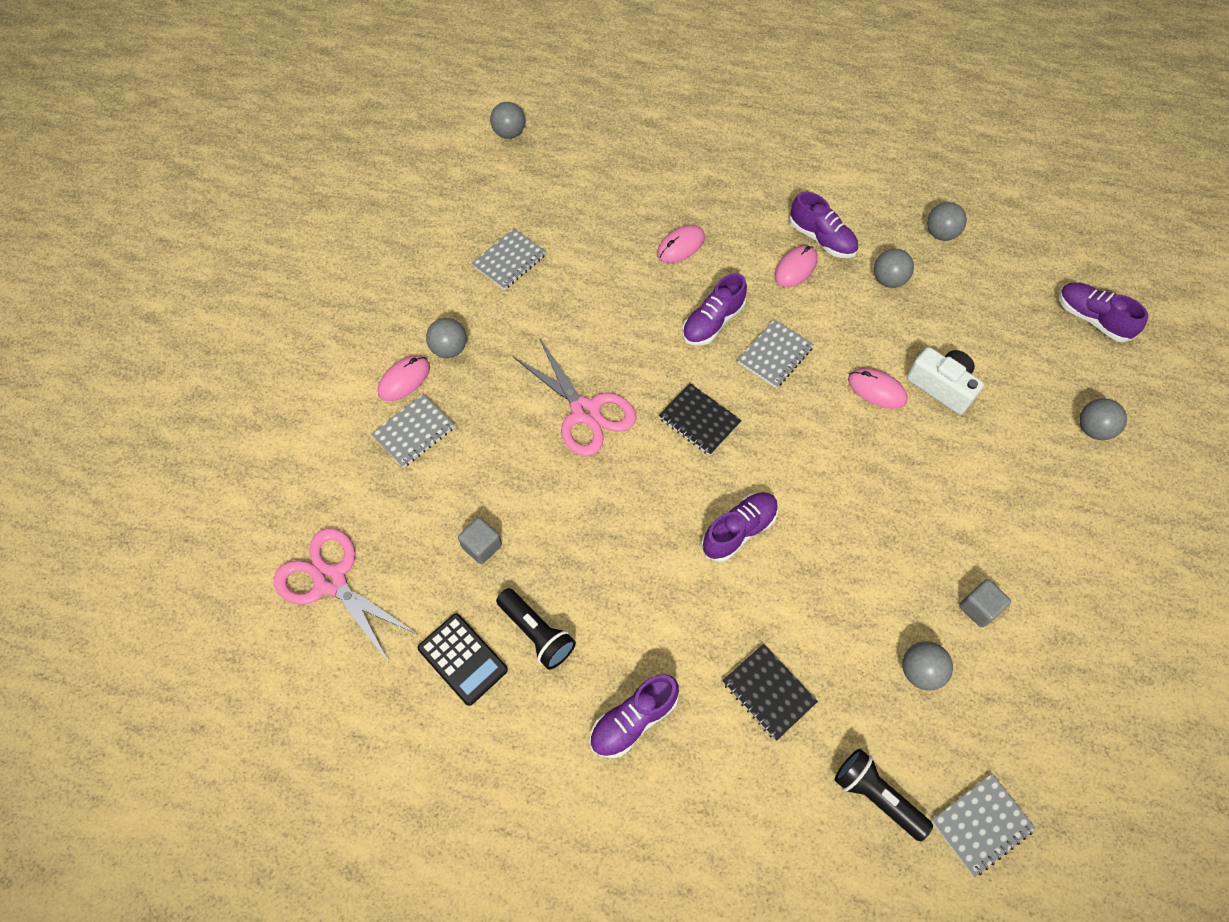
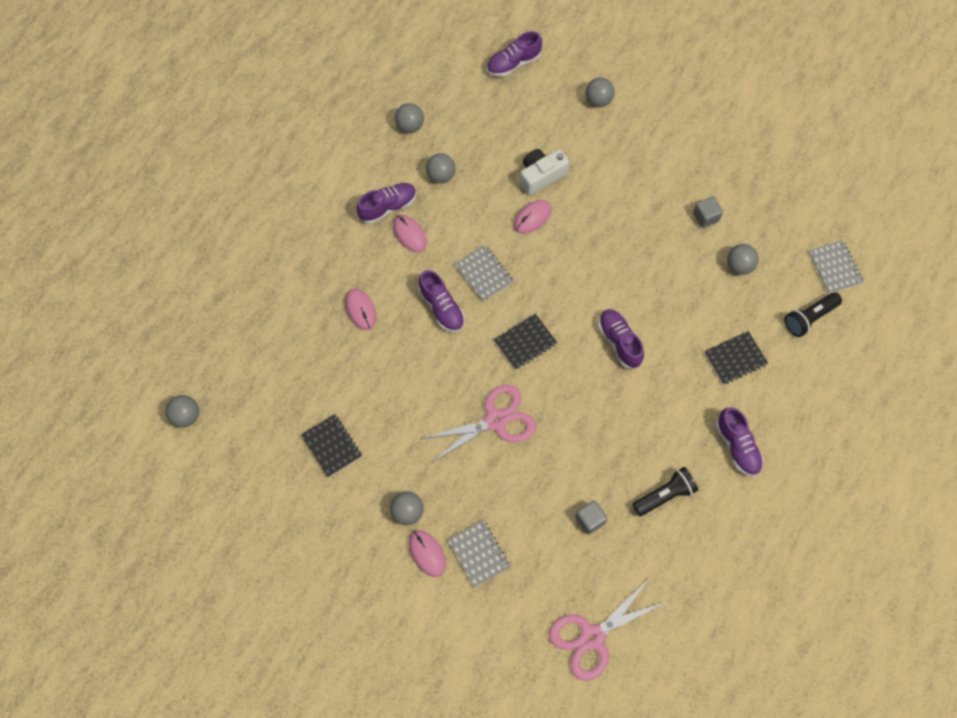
camera: 75 degrees left, 5 degrees up
black calculator [418,614,508,706] -> none
grey notebook [471,228,546,290] -> black notebook [301,414,362,477]

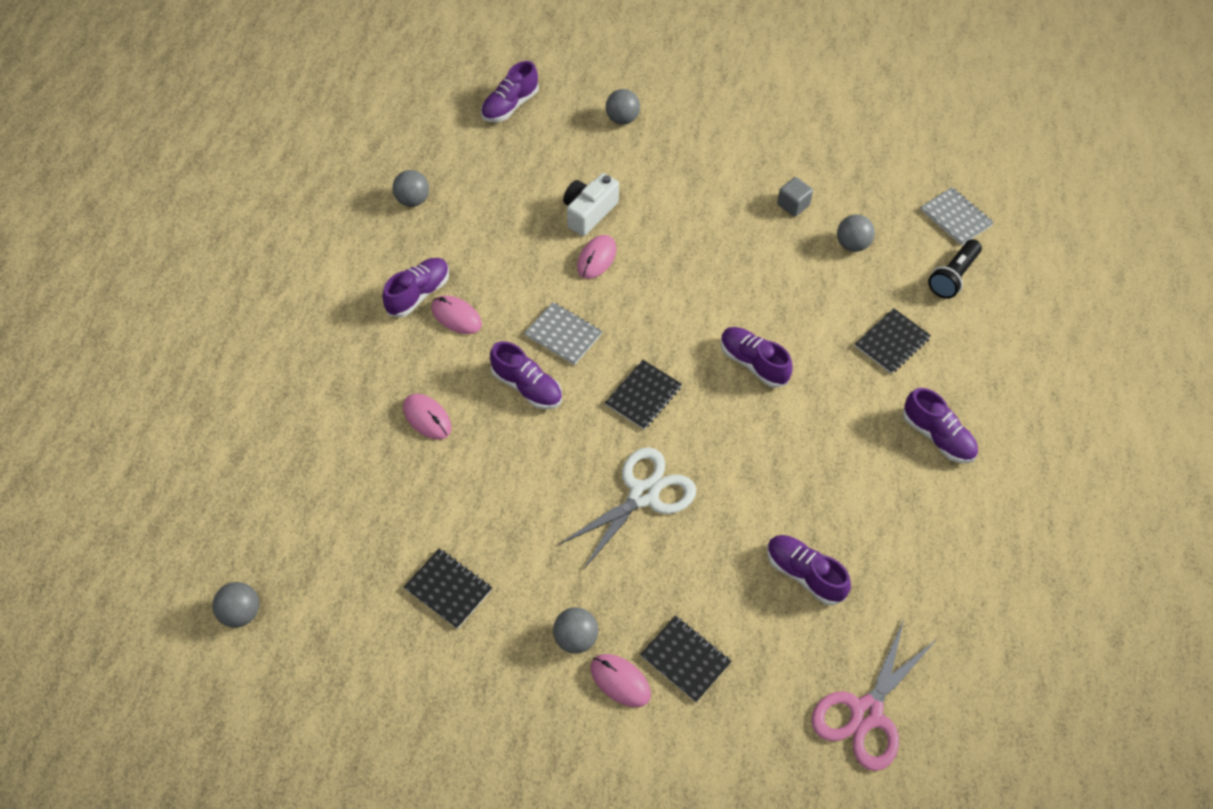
camera: 20 degrees left, 10 degrees down
pink scissors [421,384,536,463] -> white scissors [559,447,696,570]
grey ball [426,153,455,183] -> none
grey notebook [448,520,510,587] -> black notebook [640,615,732,702]
grey cube [575,501,608,535] -> purple shoe [767,535,851,605]
black flashlight [632,467,698,516] -> none

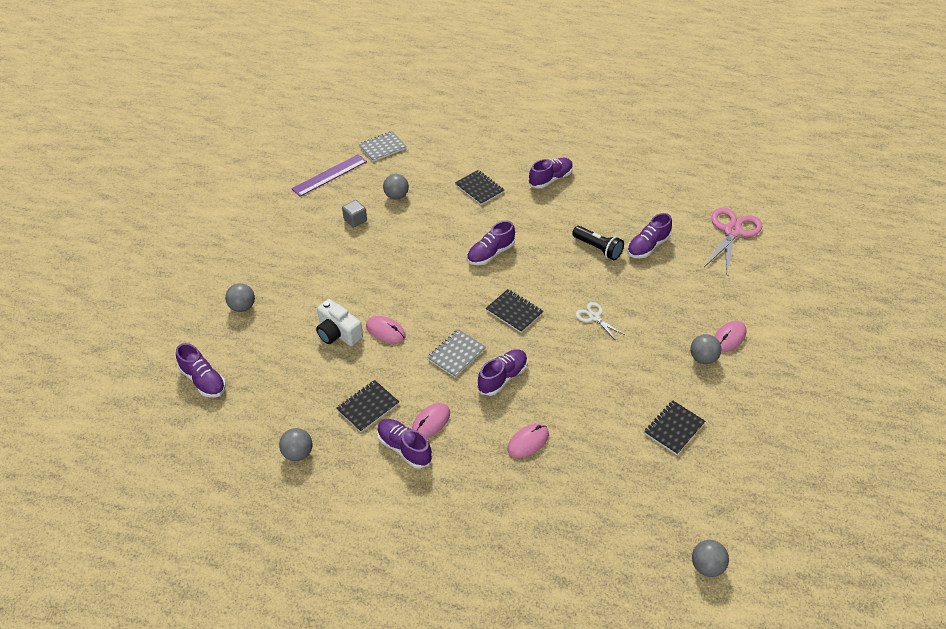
camera: 85 degrees left, 10 degrees down
white scissors [559,447,696,570] -> white scissors [575,302,625,341], size x0.53
black notebook [640,615,732,702] -> black notebook moved to [336,380,399,432]
pink scissors [811,619,938,771] -> pink scissors turned 105 degrees counterclockwise [705,207,762,272]
black flashlight [928,239,982,299] -> black flashlight moved to [572,226,624,261]
none -> purple ruler [291,154,367,197]

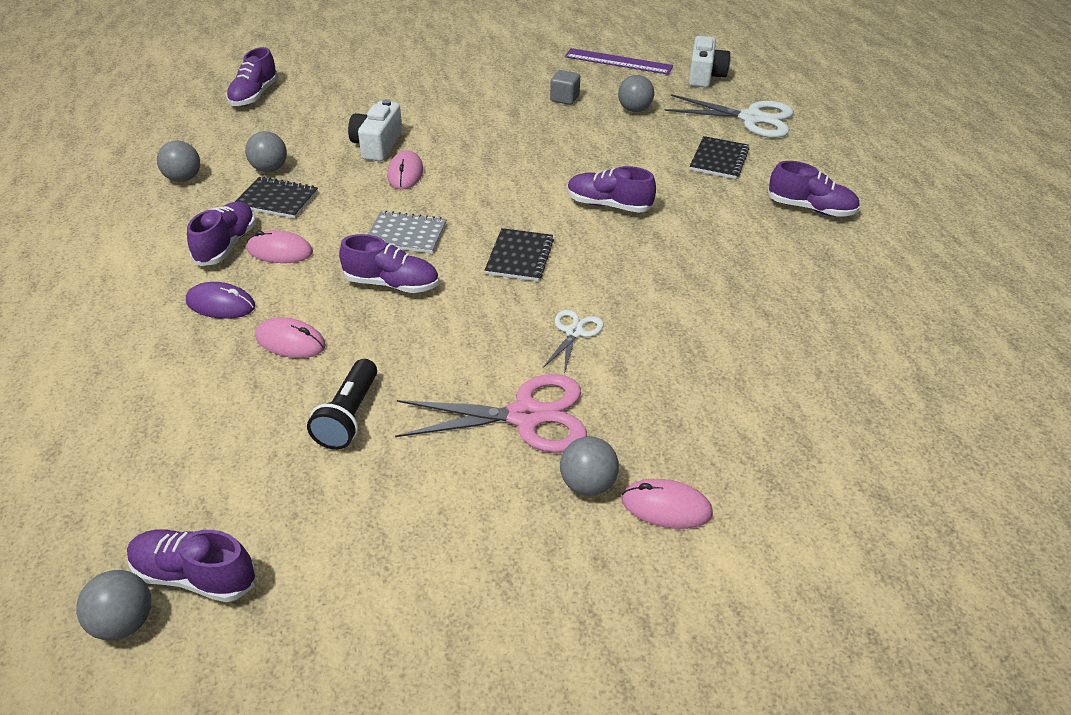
camera: 60 degrees right, 5 degrees down
grey ball [225,283,255,312] -> grey ball moved to [245,131,287,172]
grey notebook [358,131,407,162] -> white camera [688,36,730,88]
black flashlight [572,226,624,261] -> black flashlight moved to [307,359,377,450]
purple shoe [627,213,672,258] -> purple shoe moved to [127,529,256,602]
black notebook [644,401,706,455] -> none
pink scissors [705,207,762,272] -> pink scissors moved to [395,374,587,453]
none -> purple mouse [186,282,255,319]
none -> white scissors [664,94,794,138]

